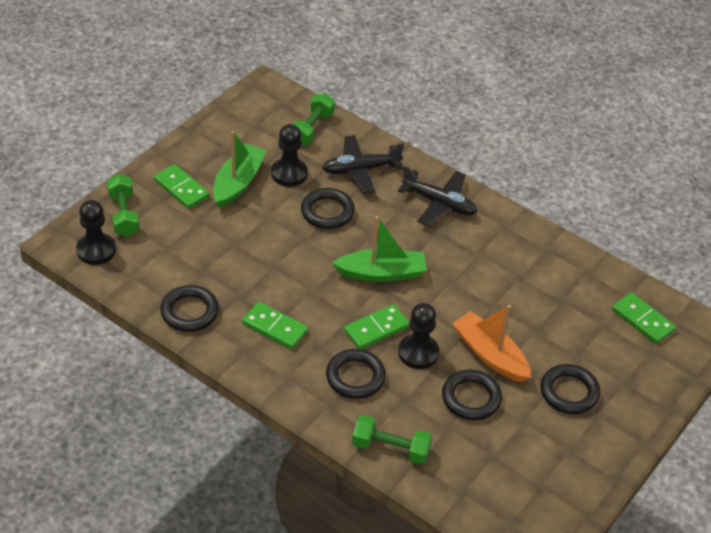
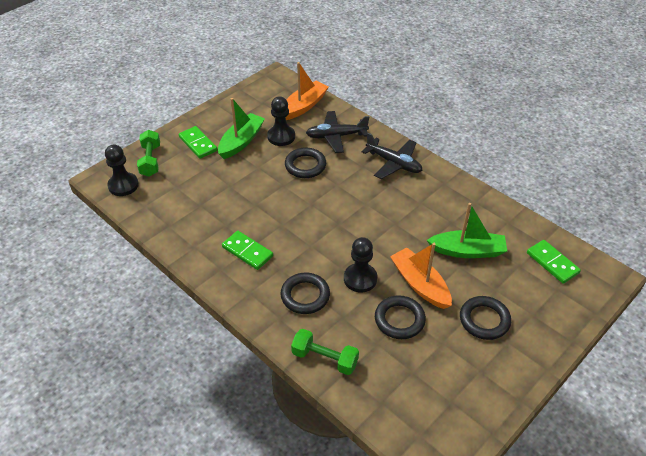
camera: 10 degrees right, 0 degrees up
black ring [160,285,219,332] -> none
green dumbbell [292,93,335,146] -> orange boat [285,62,329,120]
green boat [332,216,427,282] -> green boat moved to [427,203,507,258]
green domino [344,304,409,349] -> none

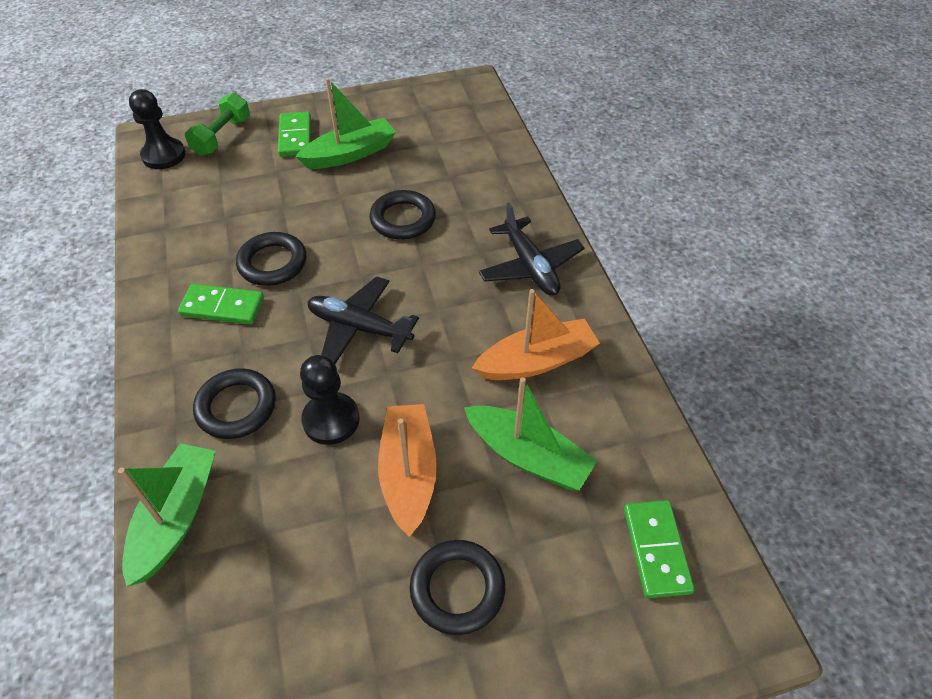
camera: 30 degrees right, 5 degrees up
green domino [222,231,273,270] -> green domino turned 60 degrees counterclockwise [178,284,264,325]
black pawn [267,96,295,146] -> none
orange boat [285,62,329,120] -> orange boat moved to [472,289,600,380]
green dumbbell [291,329,359,375] -> green boat [118,443,216,587]
black plane [306,111,369,153] -> black plane moved to [307,276,419,364]
black ring [375,295,426,339] -> black ring moved to [236,232,306,286]

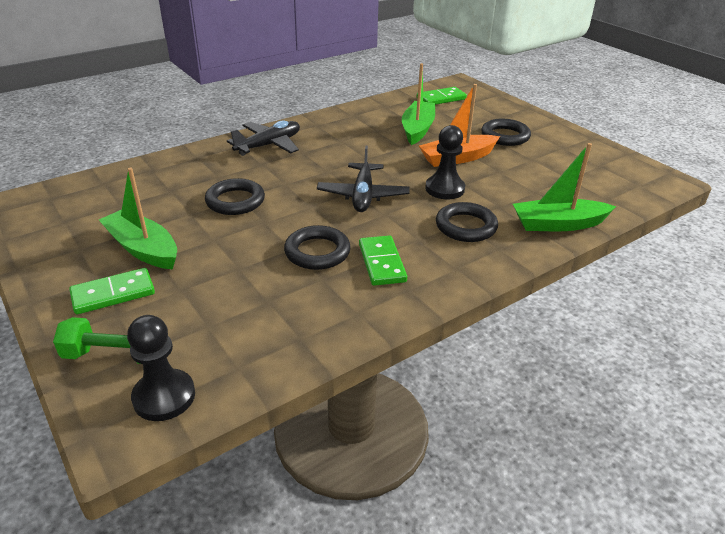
camera: 110 degrees left, 15 degrees down
orange boat [472,289,600,380] -> none

